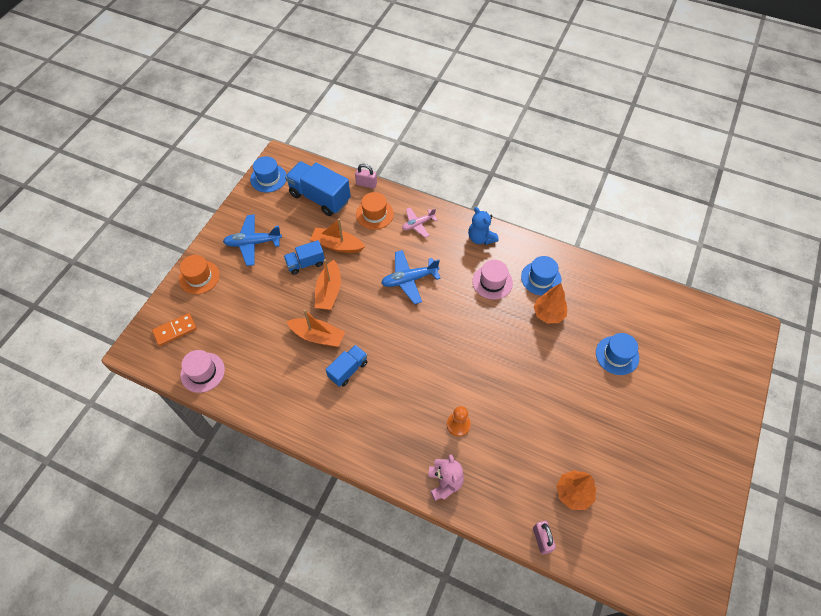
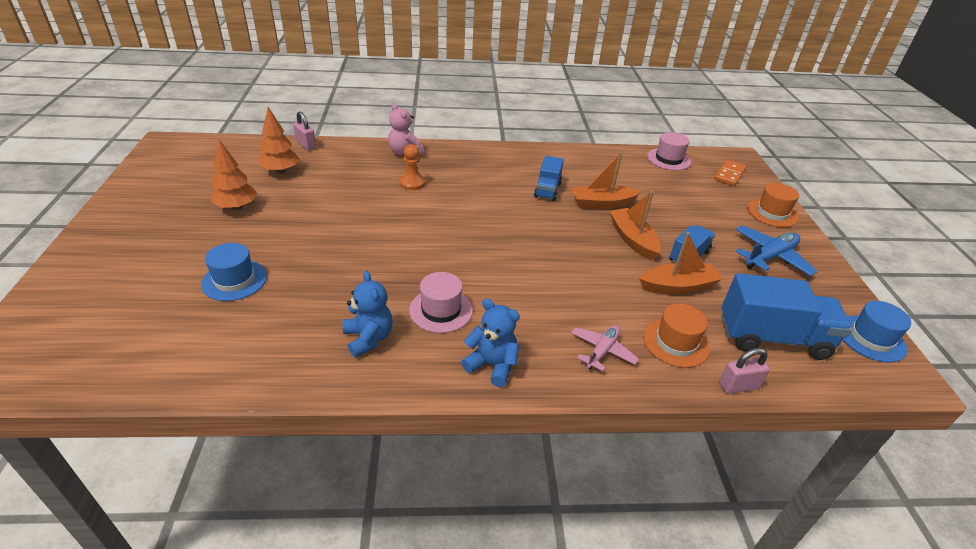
camera: 150 degrees right, 20 degrees down
blue plane [381,250,441,304] -> none
blue hat [521,256,562,295] -> blue teddy bear [343,271,393,358]
orange tree [533,283,567,323] -> orange tree moved to [211,139,257,210]

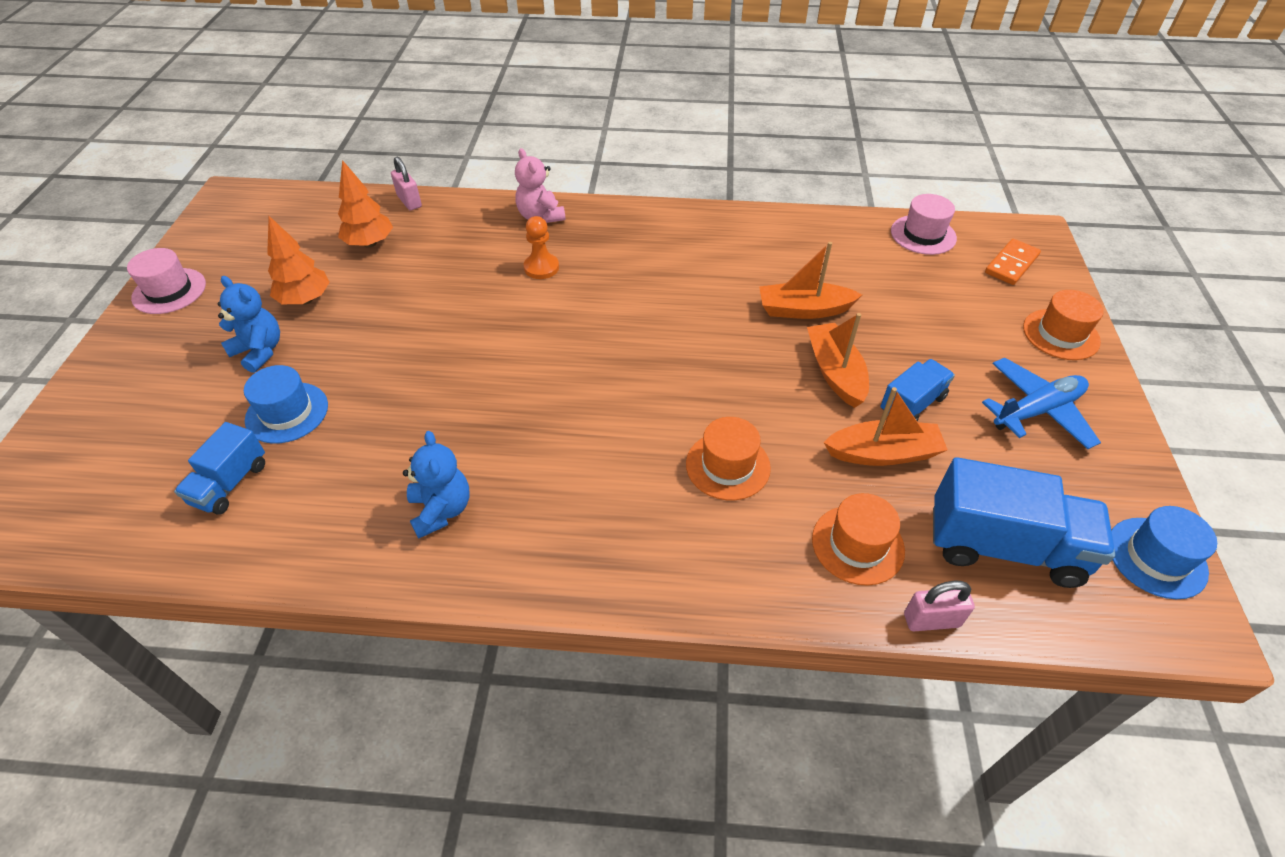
camera: 10 degrees right, 10 degrees up
pink hat [409,272,473,333] -> pink hat moved to [127,248,206,314]
blue teddy bear [461,299,520,387] -> blue teddy bear moved to [218,276,280,373]
blue truck [534,156,564,201] -> blue truck moved to [174,422,265,515]
pink plane [571,325,639,371] -> none
none -> orange hat [686,417,771,500]

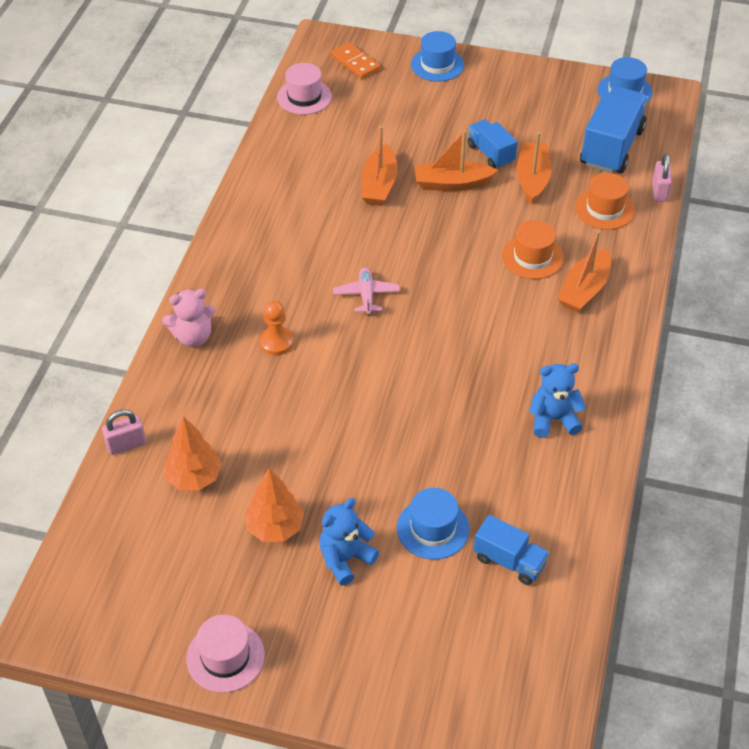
camera: 80 degrees left, 0 degrees up
blue plane [982,358,1101,449] -> none
orange hat [1023,290,1104,360] -> blue hat [411,31,464,82]
none -> pink plane [333,267,400,315]
none -> orange boat [557,231,611,313]

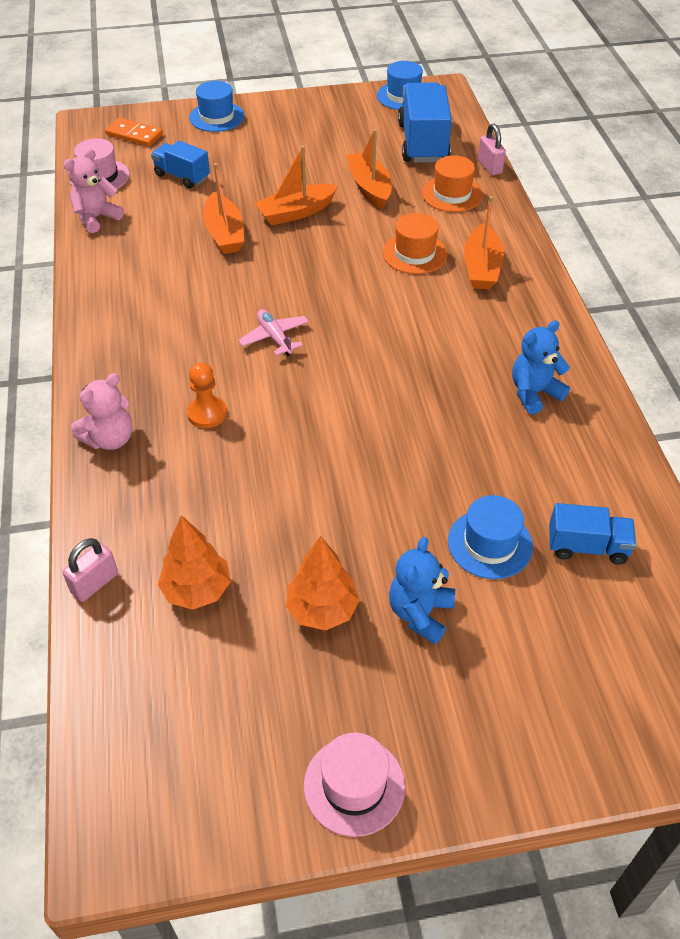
camera: 25 degrees left, 0 degrees up
blue truck [467,119,517,168] -> blue truck moved to [151,141,210,189]
none -> pink teddy bear [64,149,124,233]

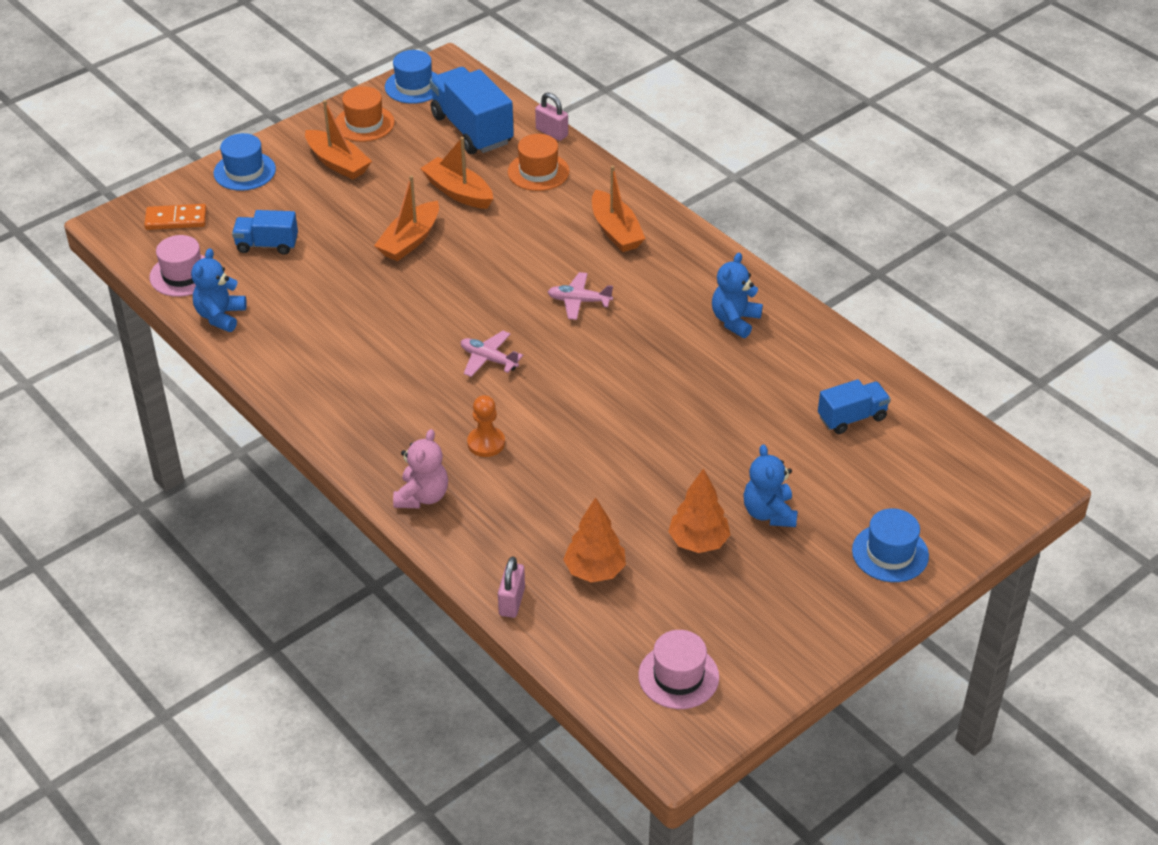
camera: 30 degrees left, 5 degrees down
pink teddy bear [64,149,124,233] -> blue teddy bear [191,248,247,332]
orange boat [203,163,244,254] -> orange boat moved to [305,100,372,180]
pink hat [304,732,405,837] -> pink hat moved to [638,630,719,709]
orange hat [383,213,447,274] -> orange hat moved to [336,86,395,142]
blue hat [448,495,533,579] -> blue hat moved to [852,508,929,582]
none -> pink plane [548,272,613,320]

